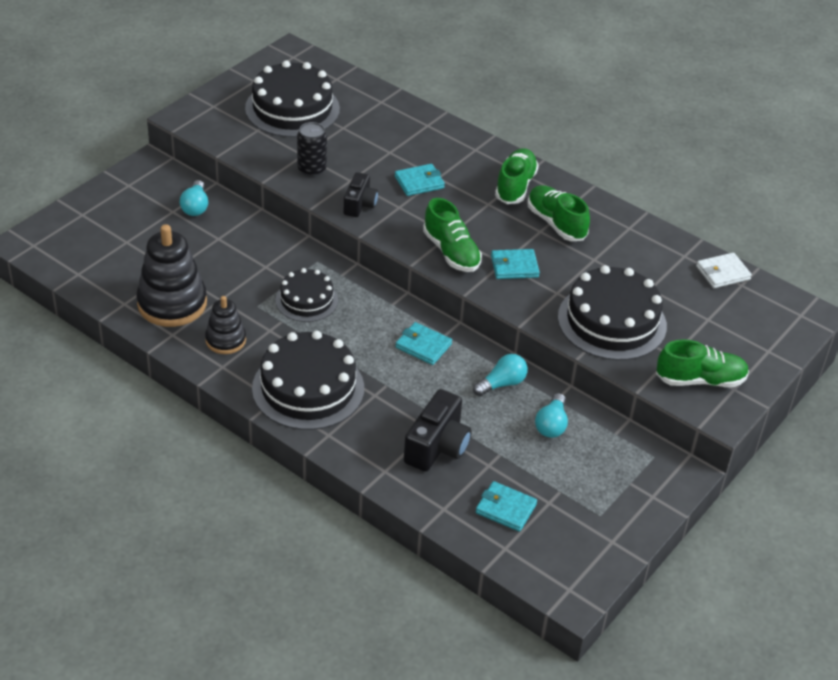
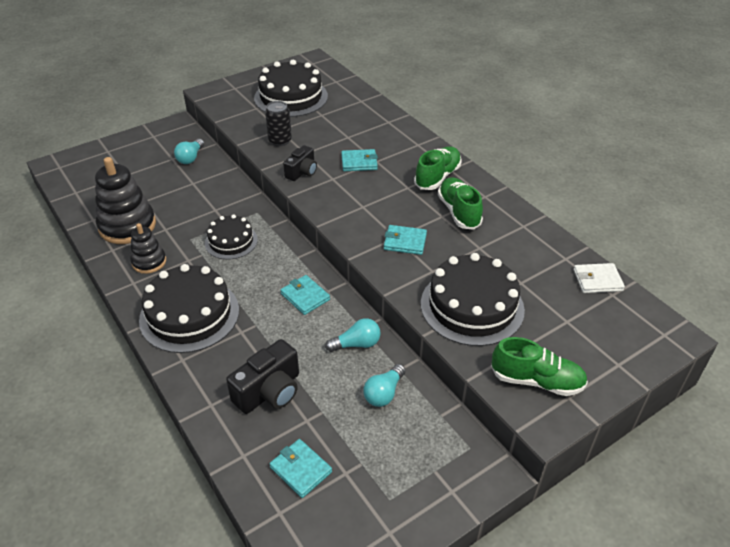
camera: 20 degrees right, 0 degrees up
green shoe [423,198,482,272] -> none

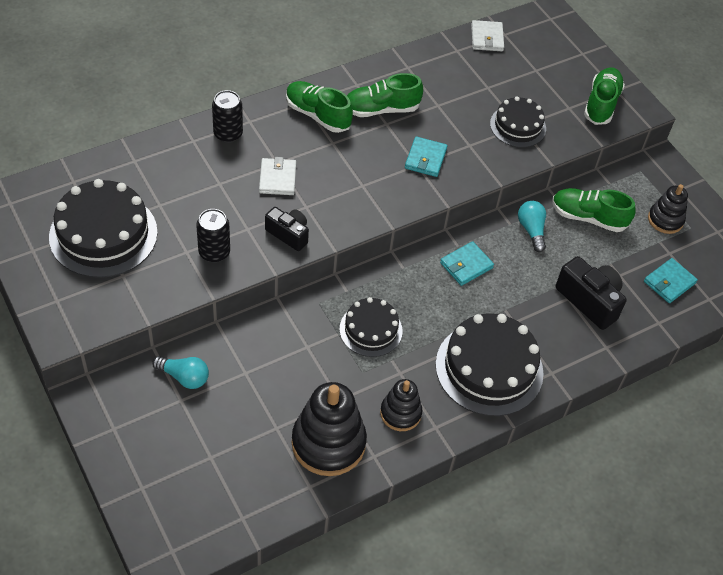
camera: 90 degrees left, 10 degrees up
turquoise wallet [341,149,378,171] -> white wallet [259,157,296,195]
turquoise light bulb [363,364,406,407] -> green shoe [552,188,636,232]
black cake [421,253,525,346] -> black cake [490,96,546,147], size x0.59
none -> black can [212,90,243,143]
none -> black stacking toy [648,184,688,234]

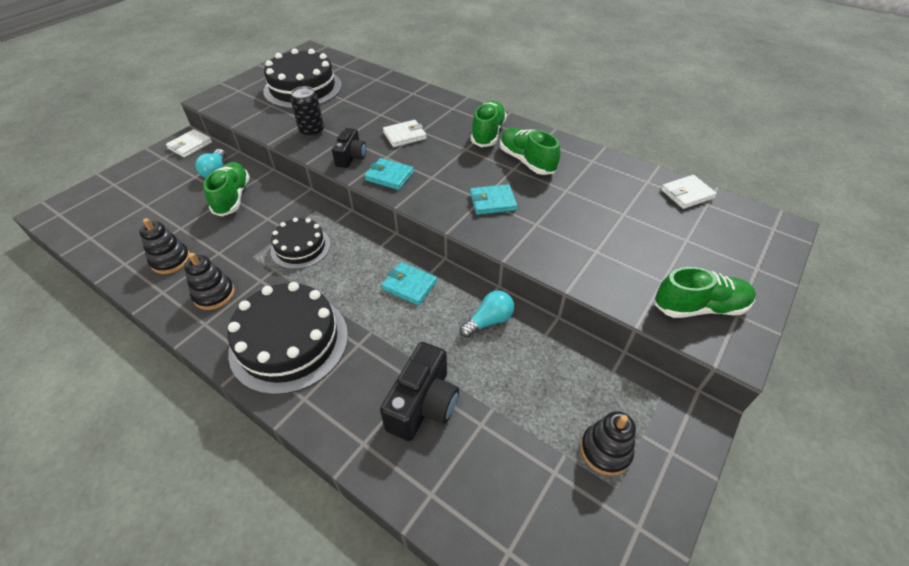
camera: 70 degrees right, 5 degrees down
black can [212,90,243,143] -> none
black stacking toy [292,382,367,476] -> black stacking toy [139,218,190,274], size x0.57
black cake [490,96,546,147] -> none
green shoe [552,188,636,232] -> green shoe moved to [203,162,250,217]
turquoise wallet [644,258,698,303] -> turquoise wallet moved to [364,158,414,190]
none -> white wallet [166,129,212,158]

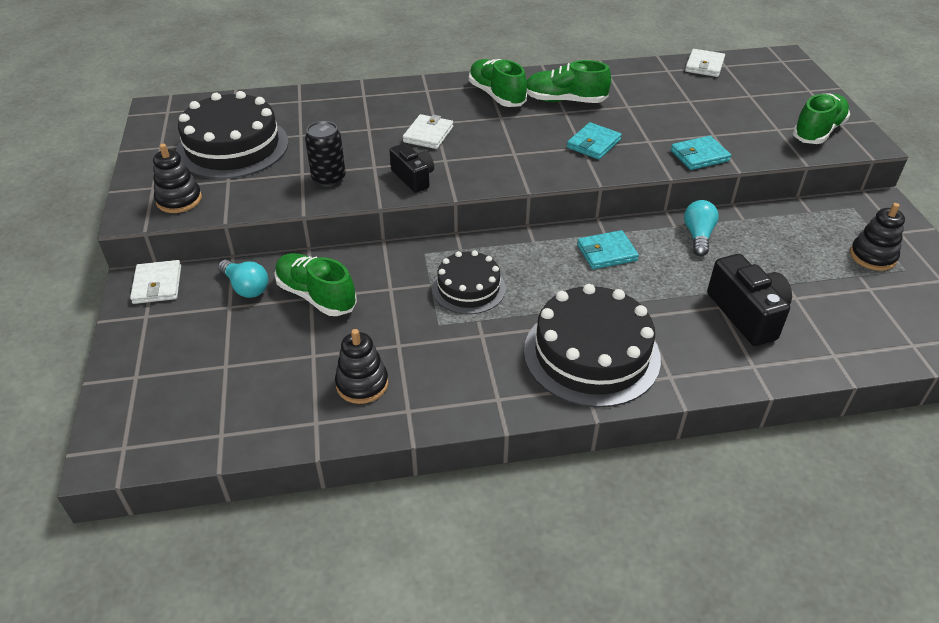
camera: 45 degrees left, 5 degrees down
black stacking toy [184,253,235,310] -> black stacking toy moved to [153,144,202,213]
turquoise wallet [364,158,414,190] -> turquoise wallet moved to [671,136,731,170]

